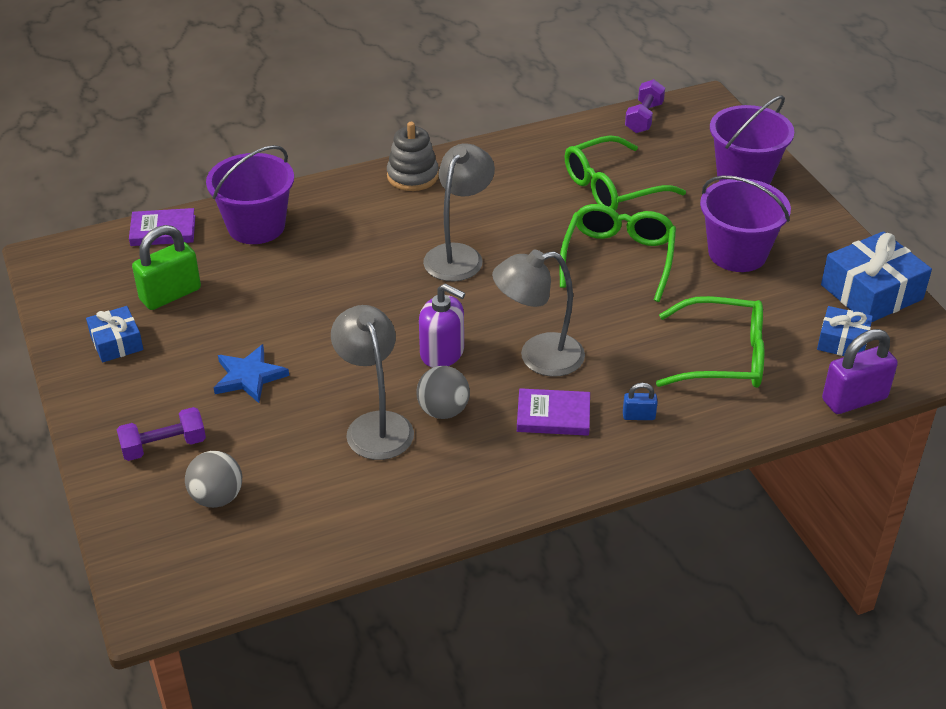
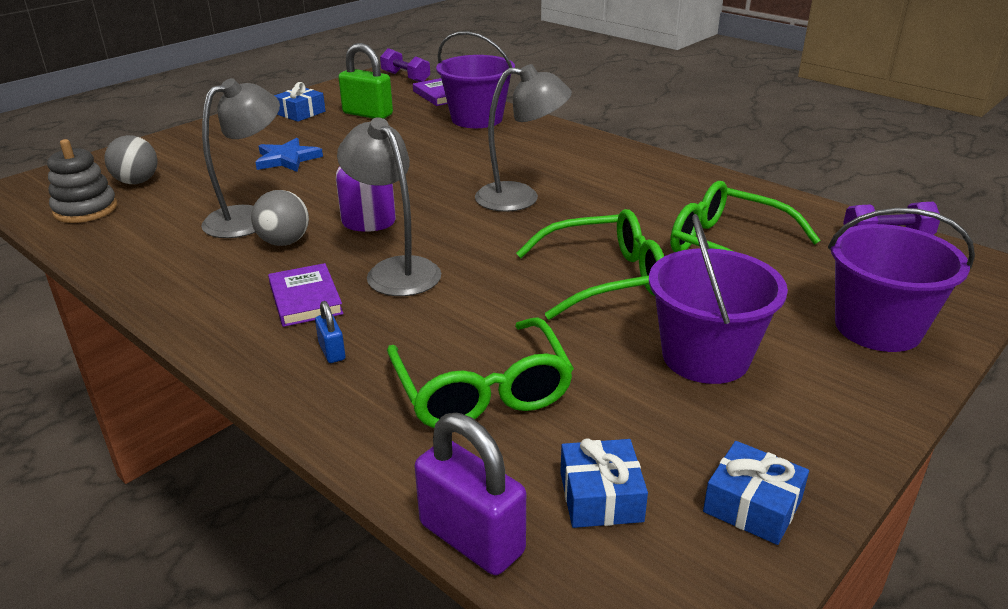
camera: 65 degrees right, 10 degrees down
purple dumbbell [117,407,206,461] -> purple dumbbell moved to [380,48,430,82]
grey stacking toy [387,122,439,191] -> grey stacking toy moved to [47,139,117,223]
blue gift [821,231,932,322] -> blue gift [703,441,809,545], size x0.58

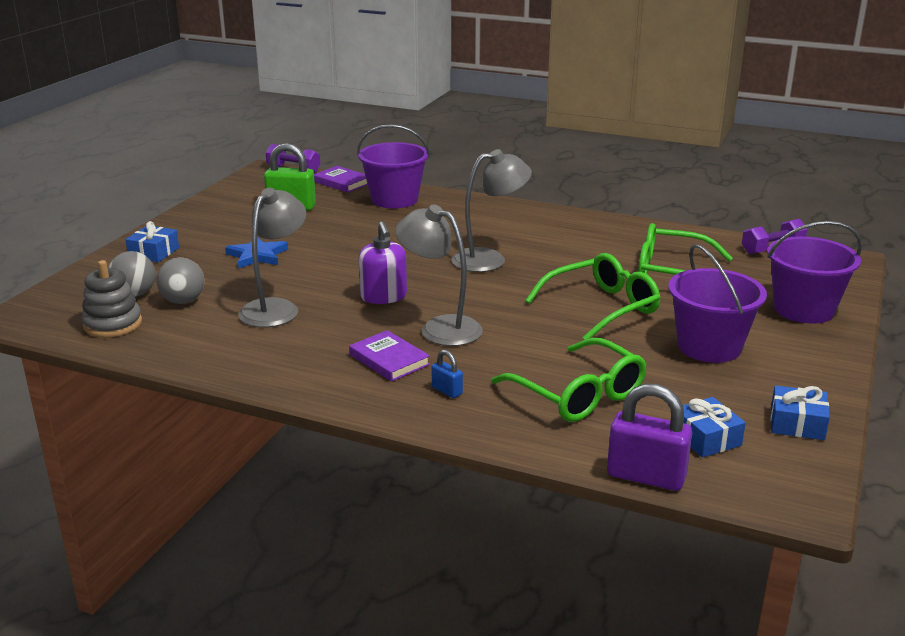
camera: 20 degrees left, 5 degrees down
grey ball [251,190,309,246] -> grey ball moved to [157,258,204,304]
blue gift [274,82,325,122] -> blue gift moved to [125,221,179,262]

